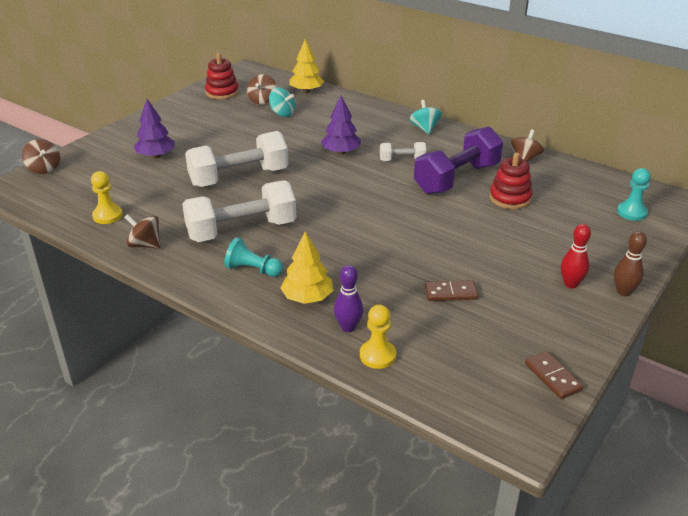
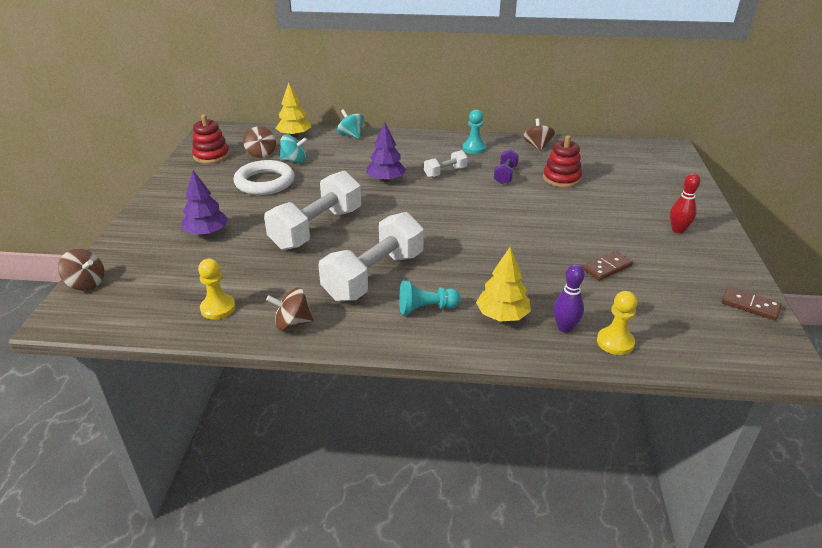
camera: 30 degrees left, 0 degrees up
turquoise spinning top [409,100,442,134] -> turquoise spinning top moved to [337,109,364,139]
purple dumbbell [414,126,503,194] -> purple dumbbell [494,149,519,184], size x0.49
brown bowling pin [614,231,647,296] -> none
turquoise pawn [617,168,651,221] -> turquoise pawn moved to [462,110,486,154]
none -> white ring [234,160,294,195]

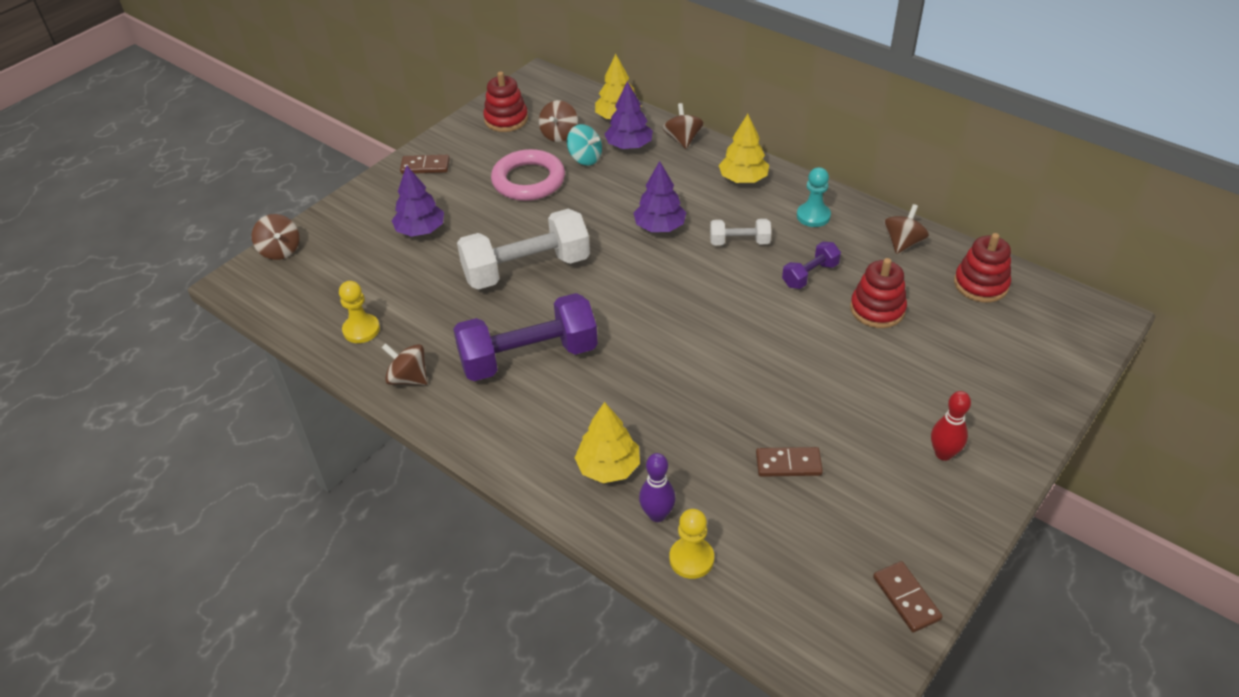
camera: 35 degrees right, 10 degrees up
white ring [234,160,294,195] -> pink ring [491,149,565,201]
white dumbbell [318,212,424,302] -> purple dumbbell [453,293,598,381]
turquoise spinning top [337,109,364,139] -> brown spinning top [663,103,703,149]
turquoise pawn [399,280,461,315] -> none
none -> brown domino [400,155,450,174]
none -> purple tree [605,81,653,149]
none -> yellow tree [719,114,769,183]
none -> red stacking toy [954,233,1011,303]

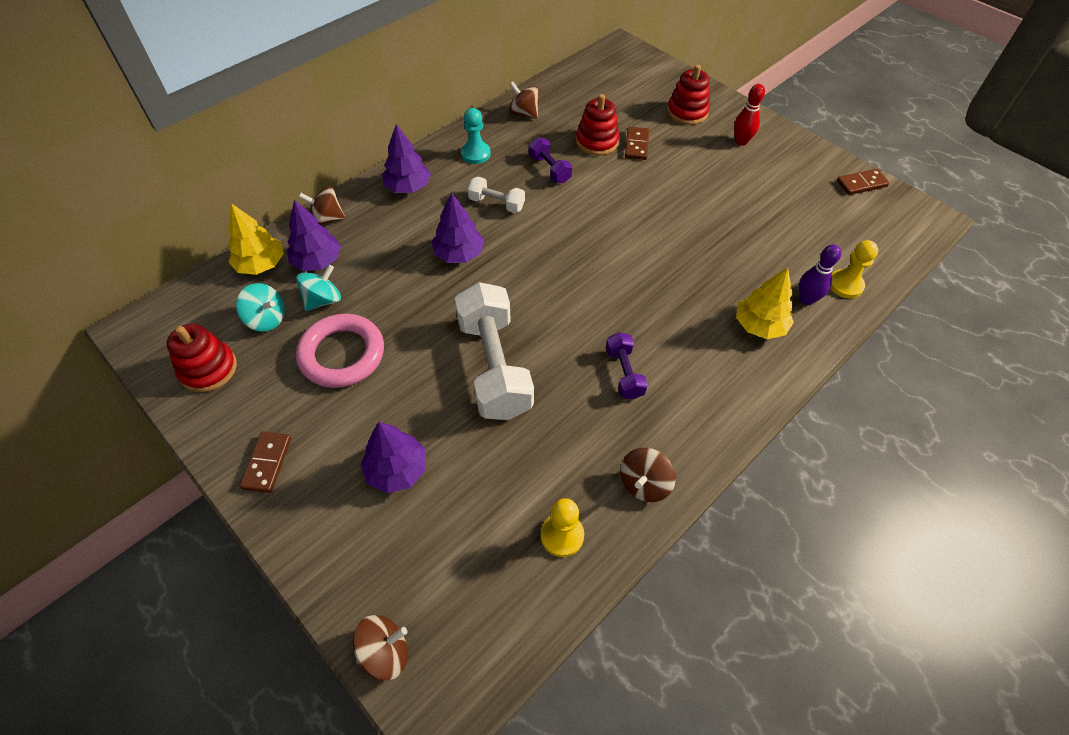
camera: 85 degrees left, 10 degrees up
purple dumbbell [453,293,598,381] -> purple dumbbell [606,332,648,400], size x0.49
brown spinning top [539,100,578,142] -> turquoise spinning top [236,283,285,332]
white dumbbell [710,219,771,245] -> white dumbbell turned 75 degrees counterclockwise [468,177,525,213]
yellow tree [719,114,769,183] -> purple tree [382,124,431,193]
brown domino [756,447,823,477] -> brown domino moved to [625,127,649,160]
red stacking toy [954,233,1011,303] -> red stacking toy moved to [667,65,710,125]

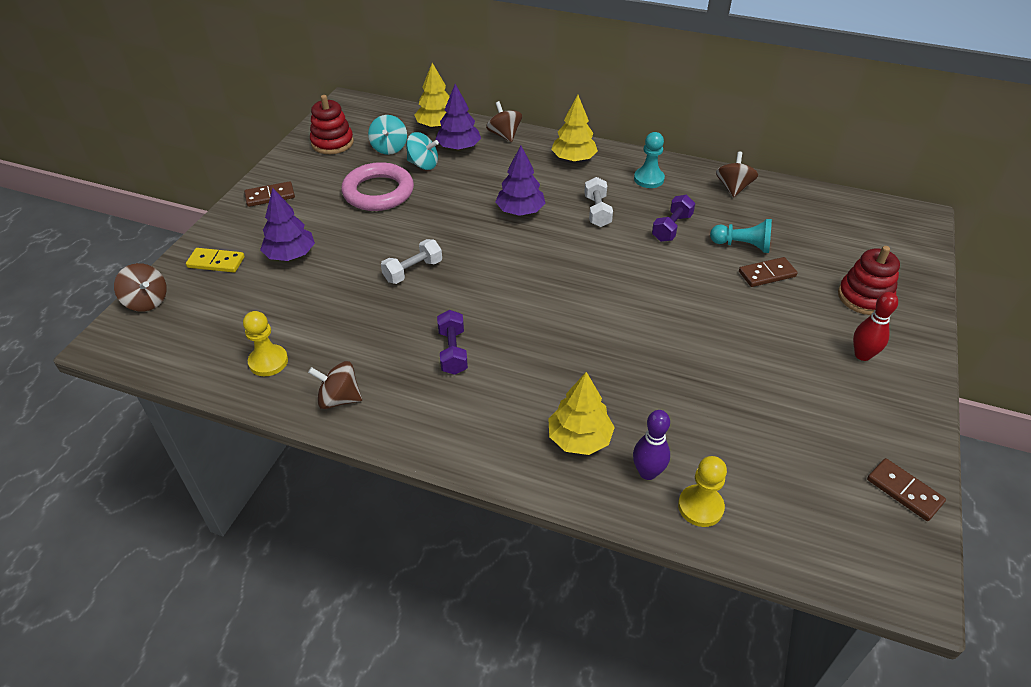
camera: 65 degrees right, 10 degrees down
purple tree [382,124,431,193] -> yellow tree [551,95,598,162]
white dumbbell [455,282,534,420] -> white dumbbell [381,239,442,284], size x0.49
red stacking toy [576,94,619,156] -> turquoise pawn [710,219,772,253]
purple dumbbell [606,332,648,400] -> purple dumbbell turned 60 degrees counterclockwise [437,310,468,375]
none -> yellow domino [186,248,245,273]

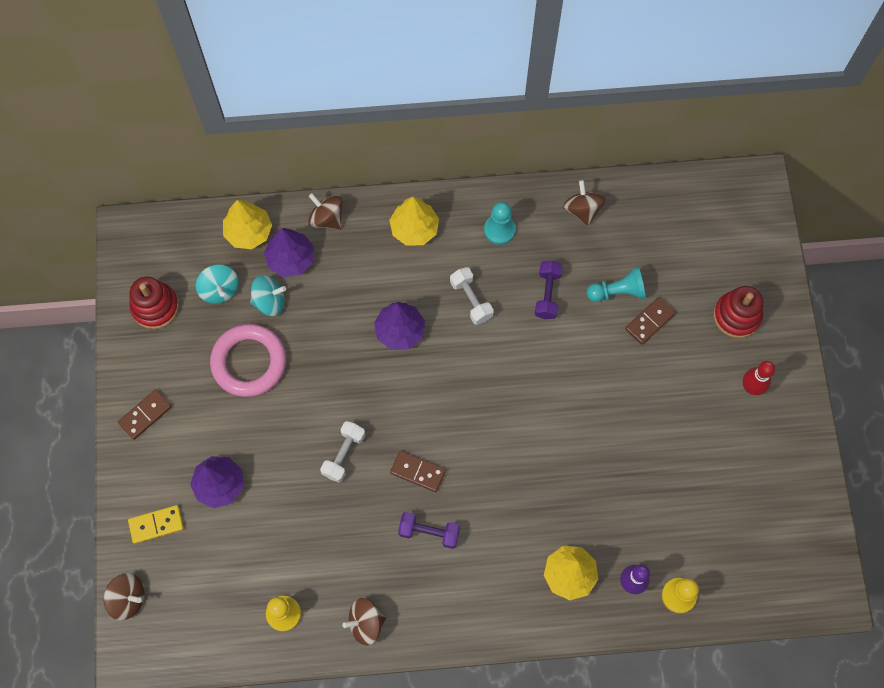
camera: 25 degrees left, 25 degrees up
purple dumbbell [437,310,468,375] -> purple dumbbell turned 45 degrees counterclockwise [398,512,460,549]
brown domino [867,458,946,521] -> brown domino moved to [390,451,446,492]

